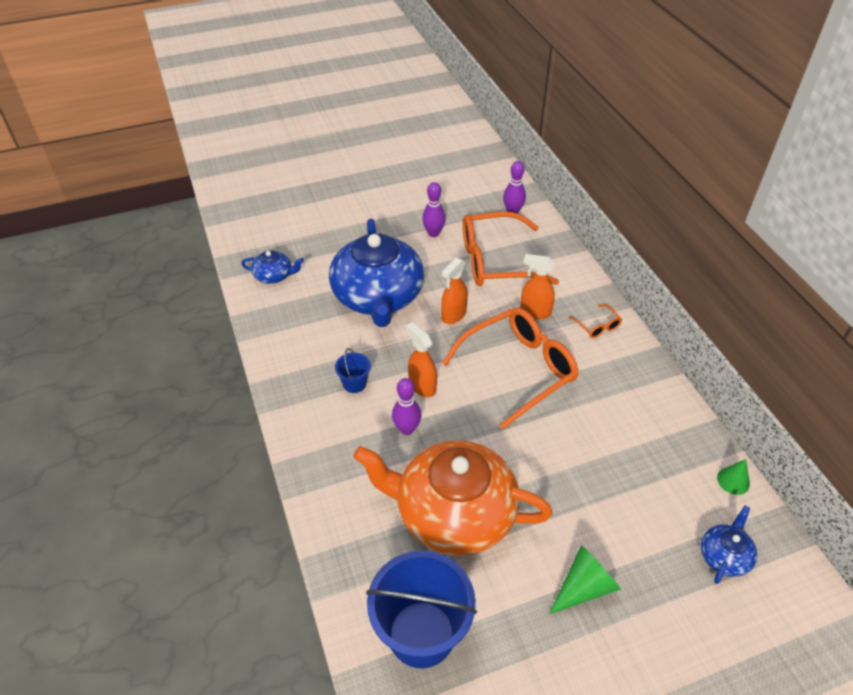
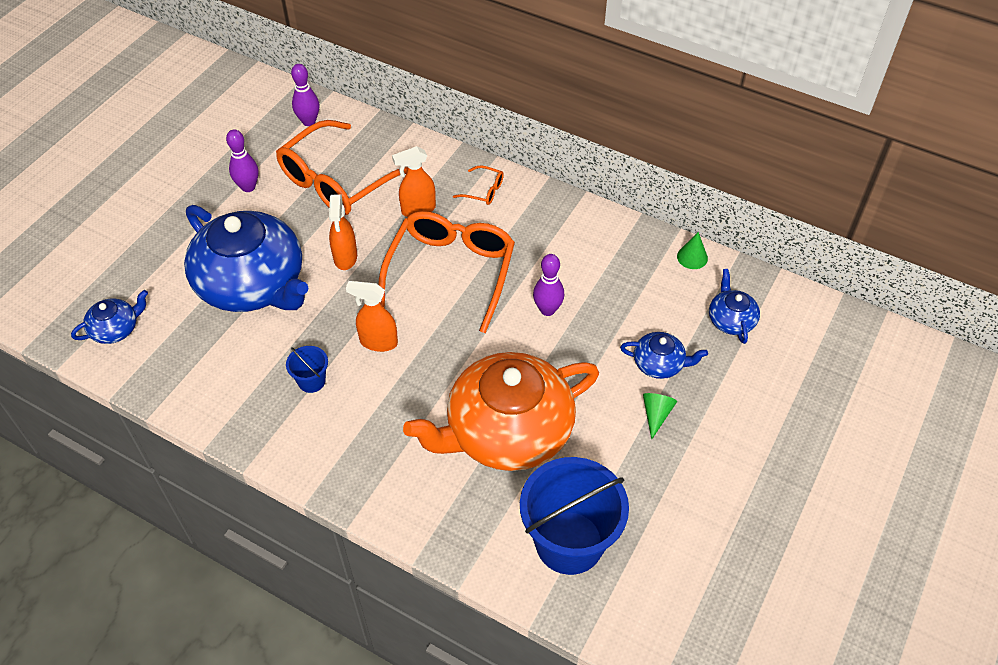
camera: 40 degrees left, 5 degrees up
purple bowling pin [392,378,421,435] -> purple bowling pin moved to [533,254,564,316]
green cone [549,545,621,614] -> green cone [643,393,677,440], size x0.64
none -> blue teapot [620,332,708,379]

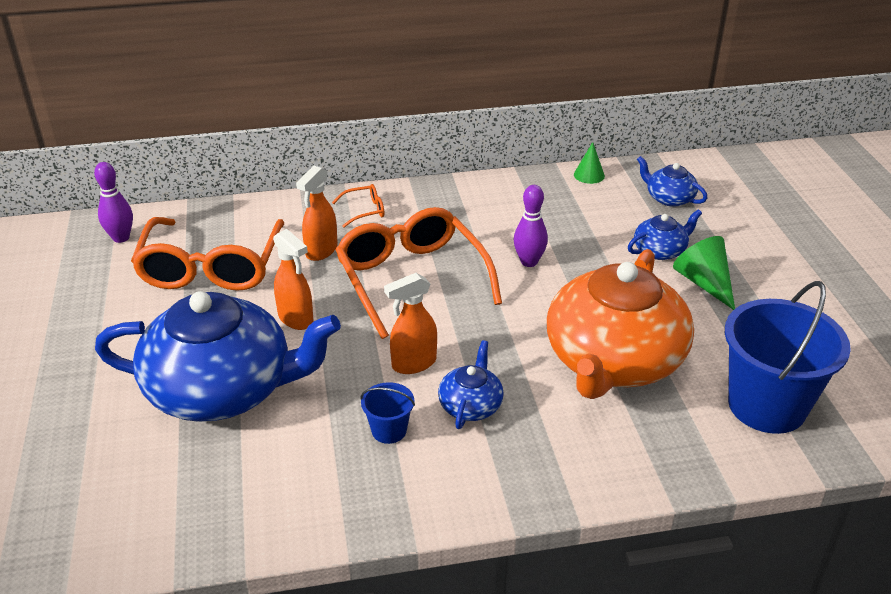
camera: 40 degrees left, 15 degrees down
blue teapot [71,290,148,344] -> blue teapot moved to [438,340,504,429]
purple bowling pin [226,129,259,192] -> none
green cone [643,393,677,440] -> green cone [673,236,735,310], size x1.57

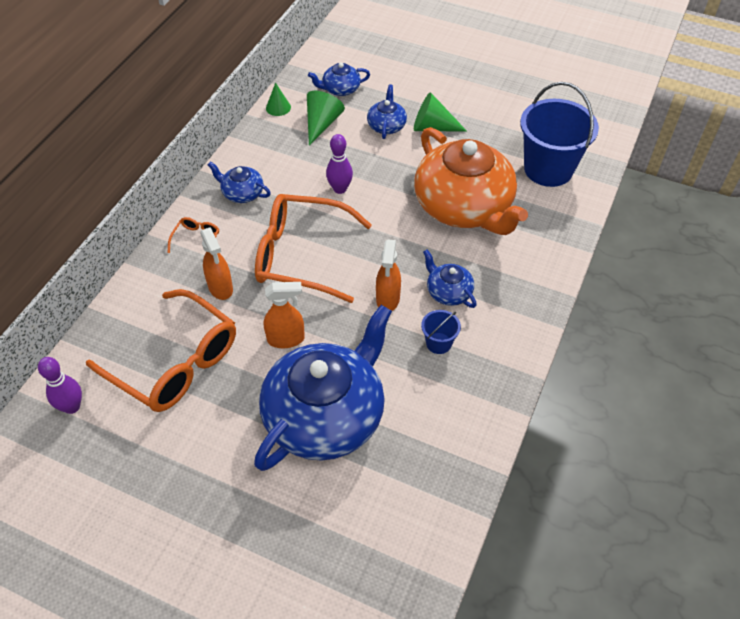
camera: 55 degrees left, 15 degrees up
none -> blue teapot [208,162,271,203]
none -> green cone [307,91,345,146]

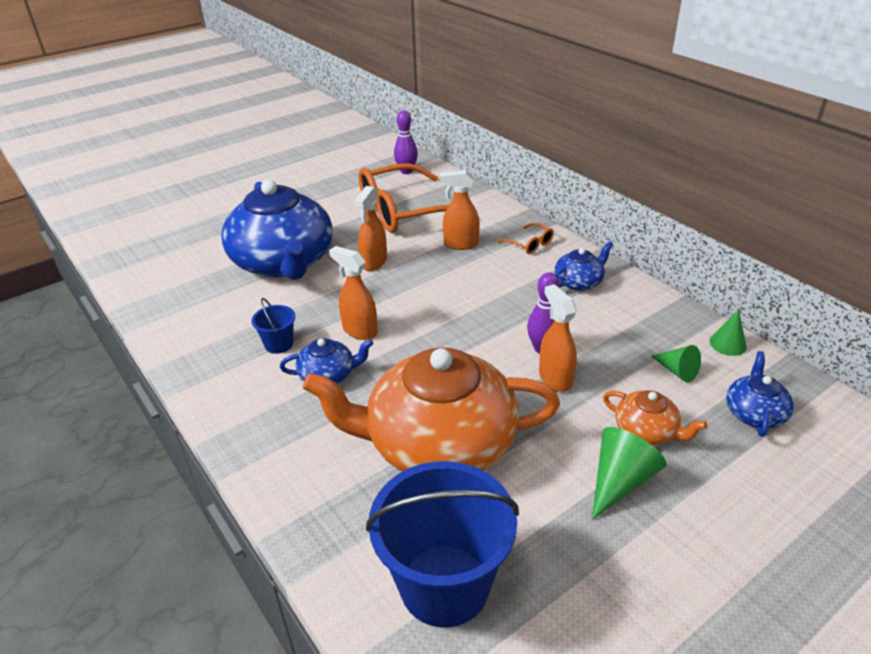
camera: 120 degrees right, 15 degrees down
orange glasses [255,194,372,303] -> none
green cone [307,91,345,146] -> green cone [651,345,701,382], size x0.64
blue teapot [367,84,407,139] -> orange teapot [603,390,707,445]
none -> orange spray bottle [539,284,577,392]

